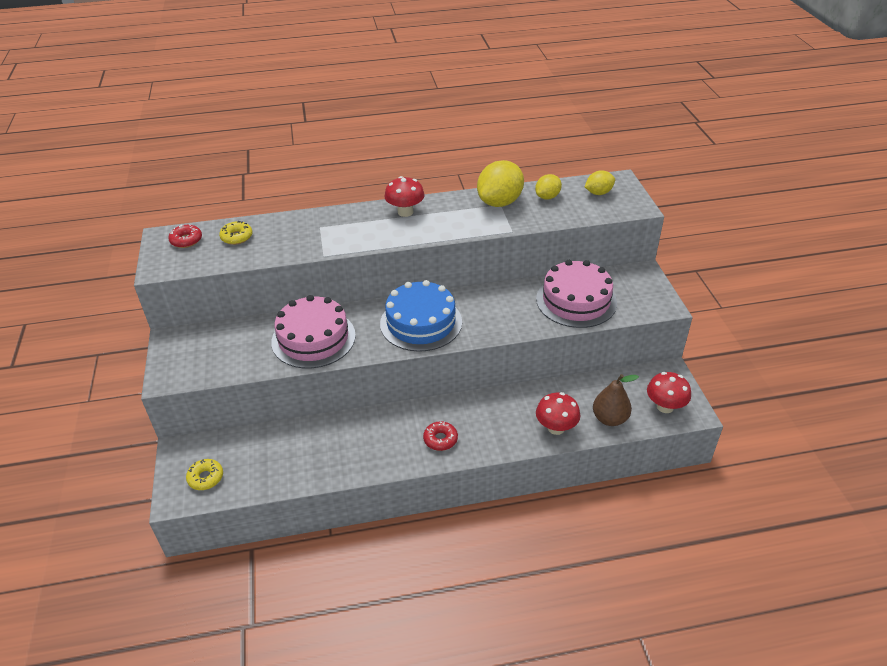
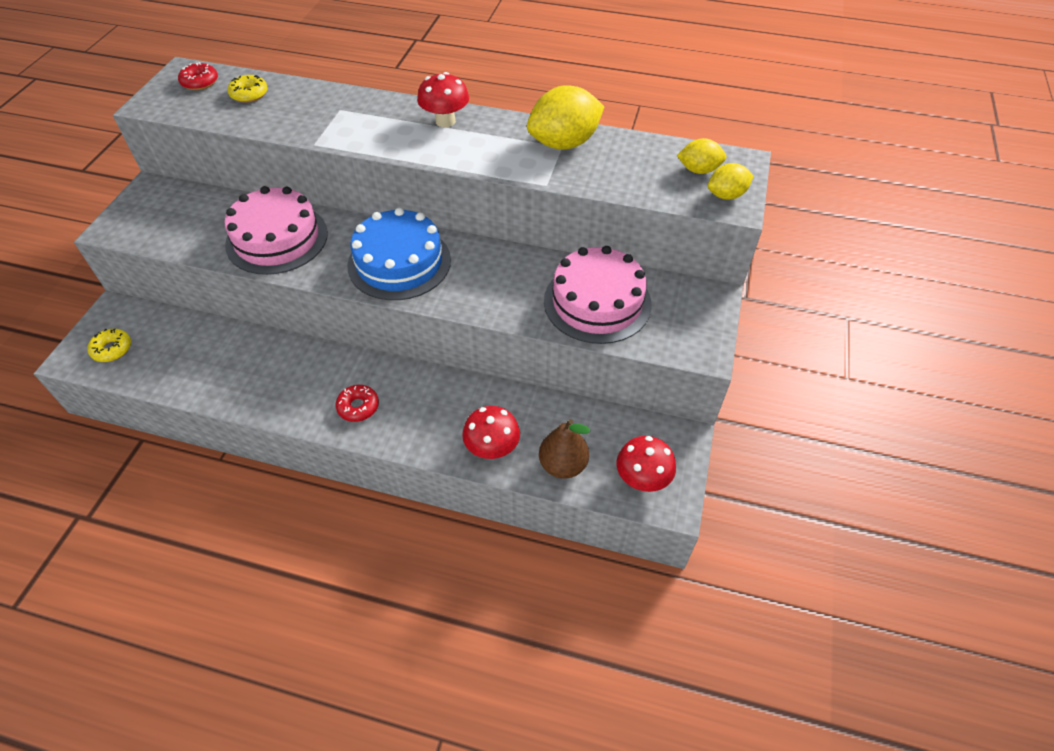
camera: 25 degrees right, 10 degrees up
yellow lemon [535,174,562,199] -> yellow lemon moved to [708,163,754,200]

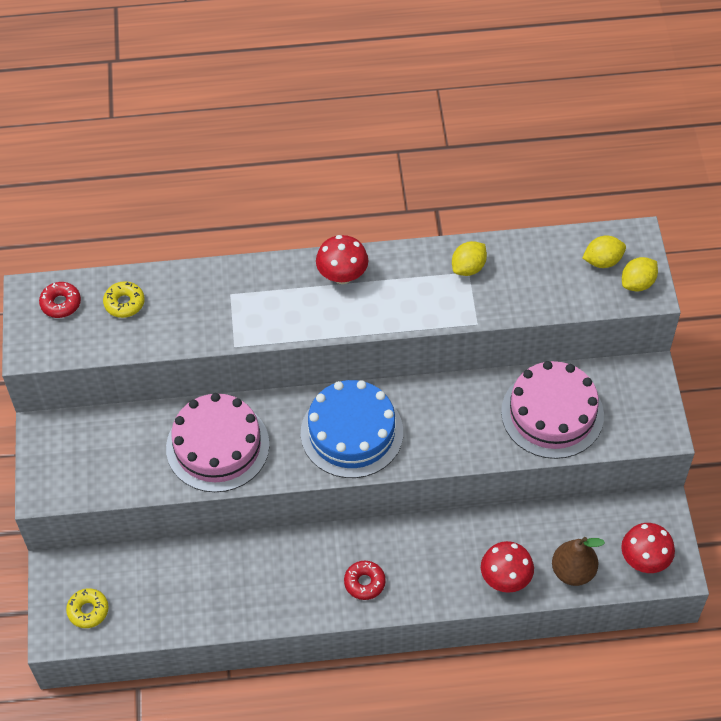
camera: 20 degrees left, 5 degrees up
yellow lemon [527,85,605,150] -> yellow lemon [452,241,487,276], size x0.56

